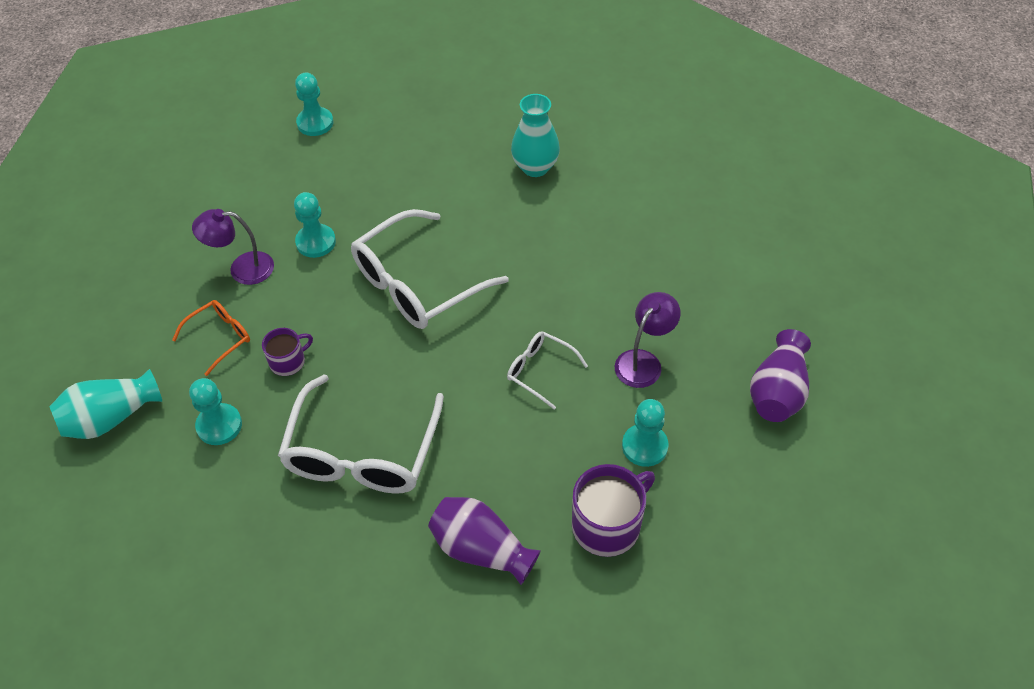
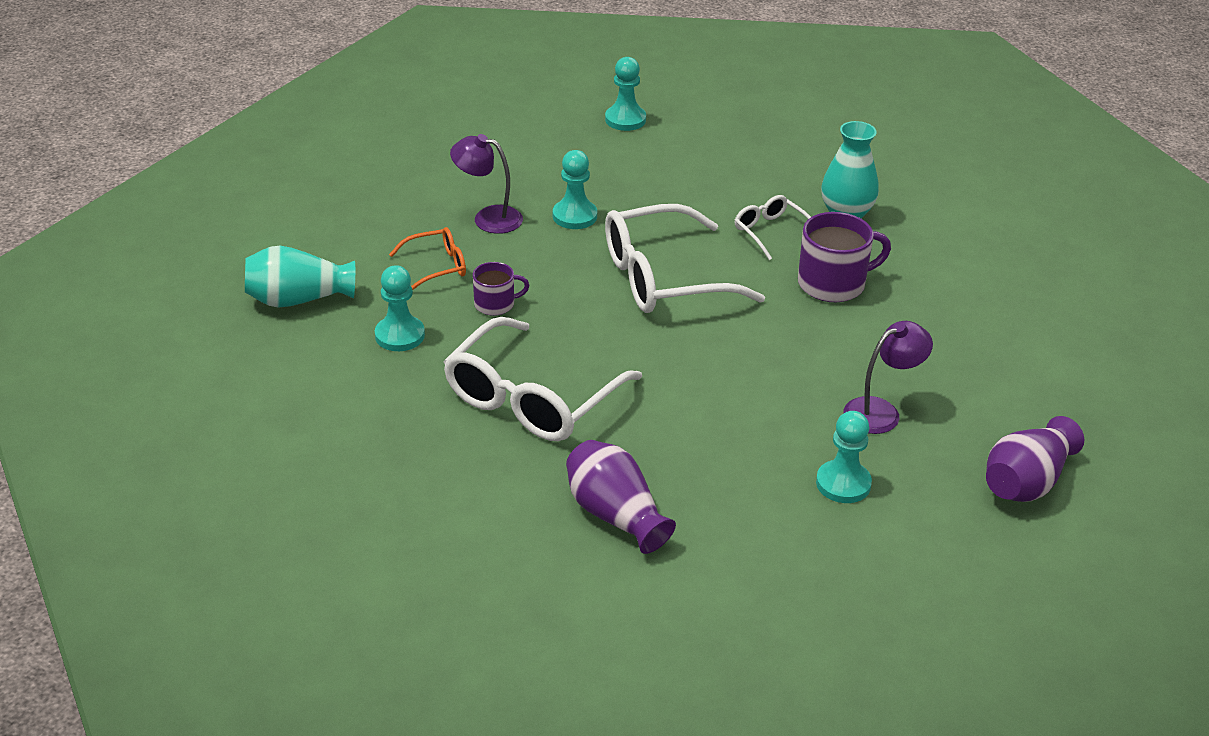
camera: 20 degrees right, 15 degrees down
white glasses [507,331,588,409] -> white glasses moved to [735,195,811,260]
purple mug [572,464,655,557] -> purple mug moved to [798,212,891,302]

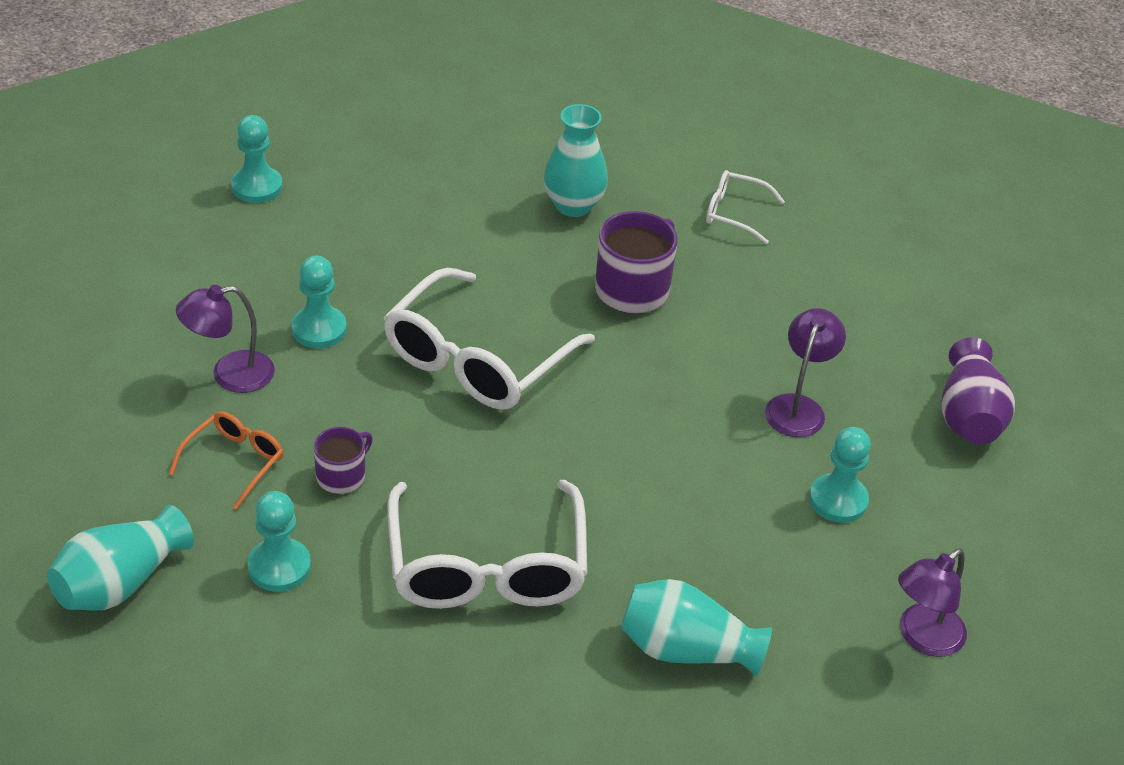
camera: 40 degrees left, 5 degrees up
purple vase [566,440,676,554] -> turquoise vase [621,579,772,676]
white glasses [735,195,811,260] -> white glasses moved to [706,170,785,244]
none -> purple lamp [898,549,967,657]

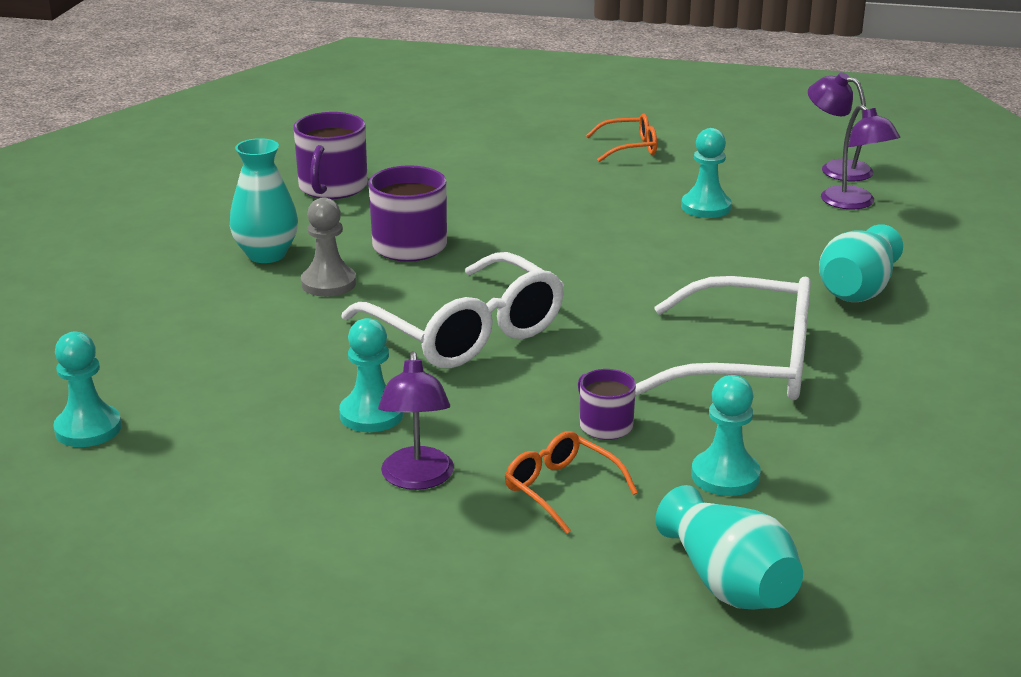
camera: 70 degrees left, 15 degrees down
white glasses [706,170,785,244] -> purple mug [293,112,368,199]
purple lamp [765,308,846,437] -> purple lamp moved to [808,72,873,181]
purple vase [941,337,1015,445] -> orange glasses [586,114,657,162]
none -> grey pawn [301,197,356,296]

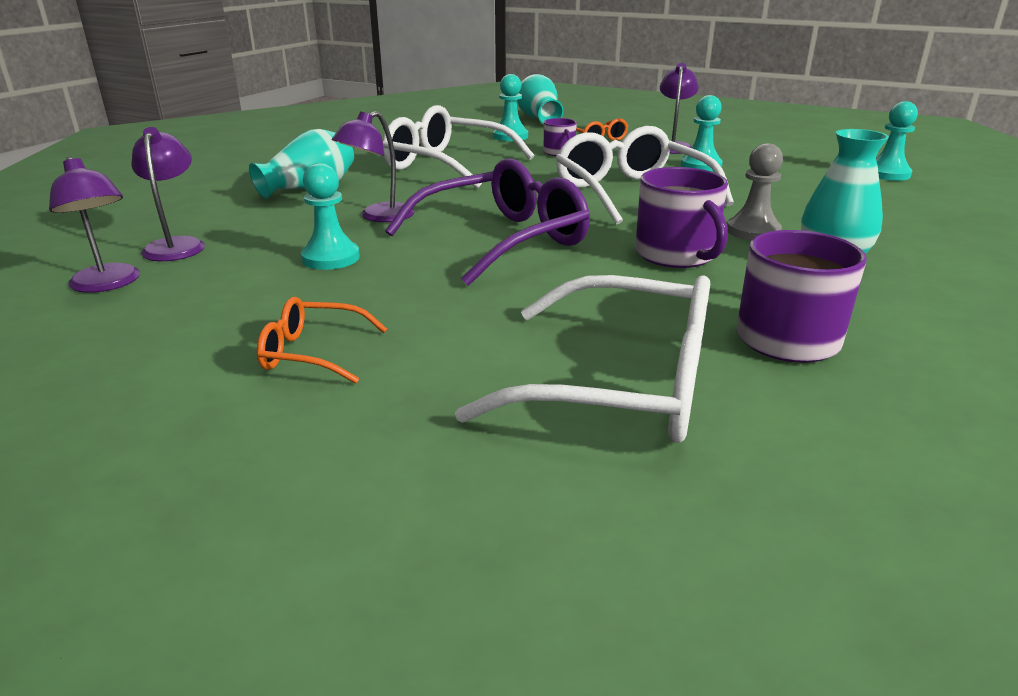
camera: 165 degrees left, 0 degrees up
none -> purple lamp [332,111,415,222]
none -> purple glasses [385,158,590,286]
none -> white glasses [455,275,710,443]

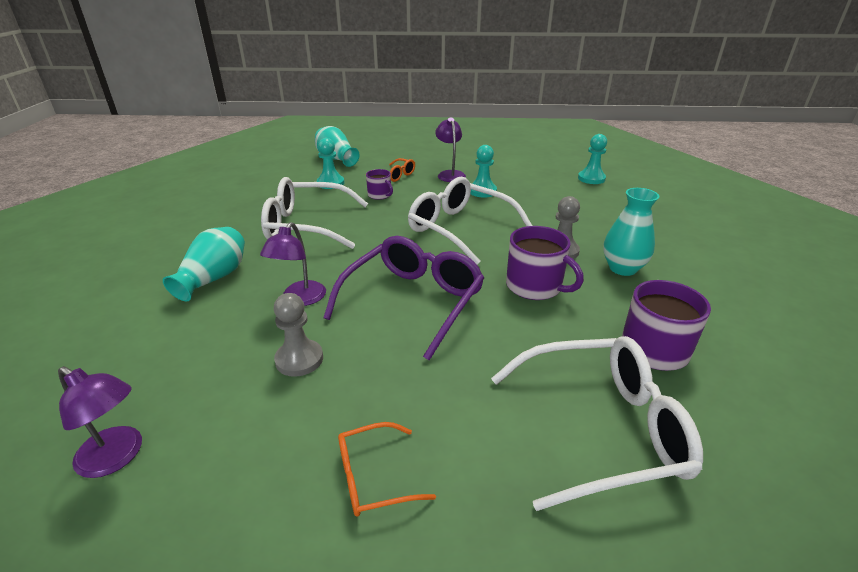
camera: 25 degrees left, 5 degrees up
purple lamp [132,127,205,261] -> none
turquoise pawn [301,163,360,270] -> grey pawn [274,293,323,377]

